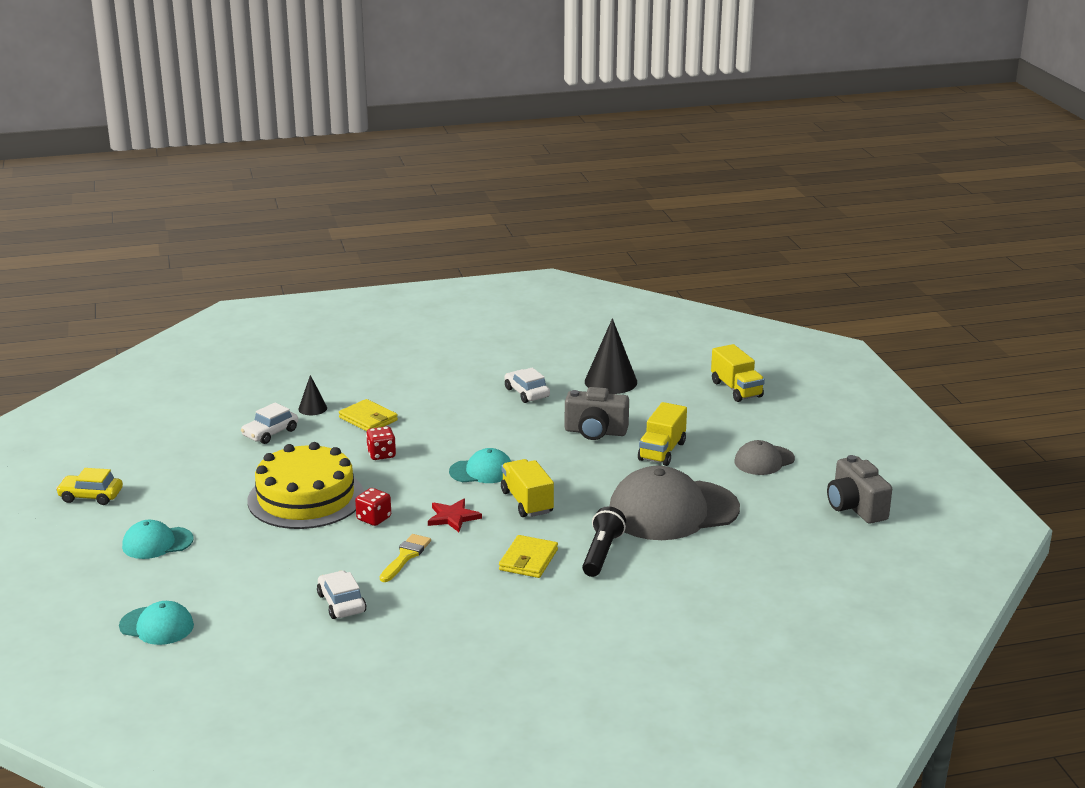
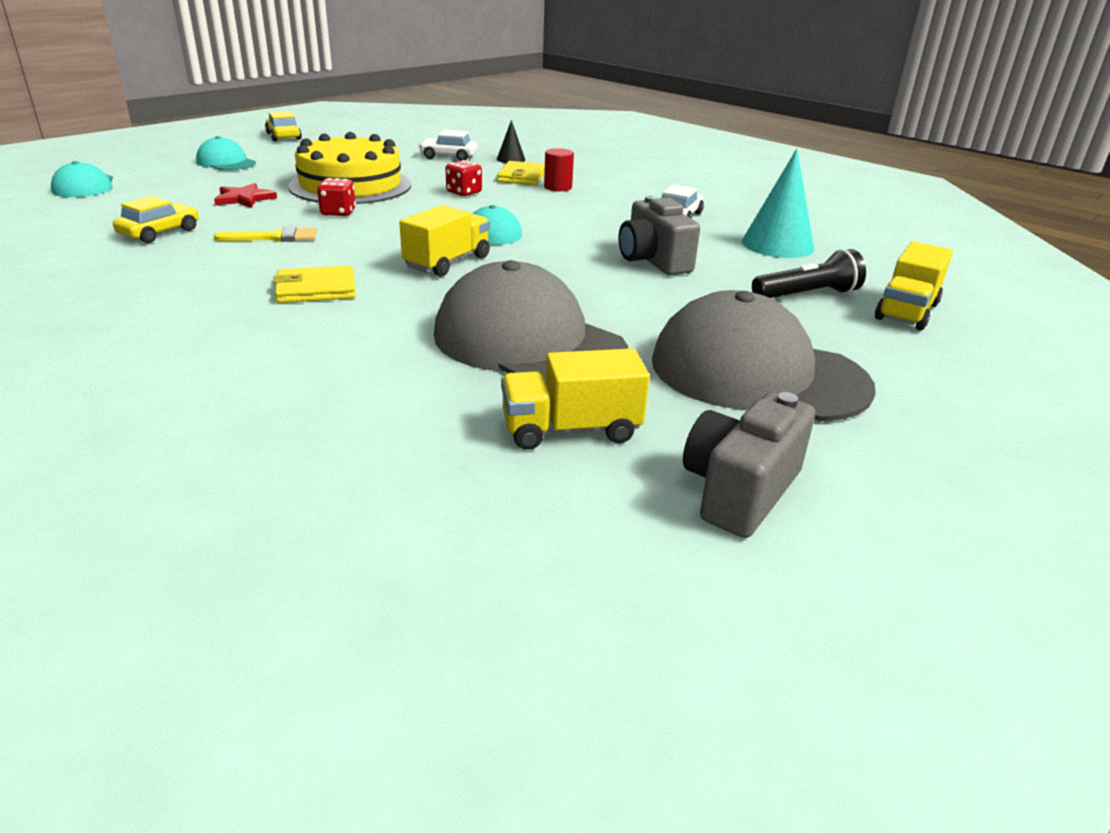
camera: 55 degrees right, 5 degrees up
white car [317,571,366,619] -> yellow car [113,196,199,243]
red star [428,499,482,532] -> red star moved to [214,183,277,208]
black flashlight [582,506,626,577] -> black flashlight moved to [752,249,866,298]
black cone [585,318,637,394] -> turquoise cone [742,149,814,258]
yellow truck [638,402,687,466] -> yellow truck moved to [501,348,650,450]
grey cap [734,440,795,475] -> grey cap [652,290,876,422], size x1.98
none -> red cylinder [544,148,574,191]

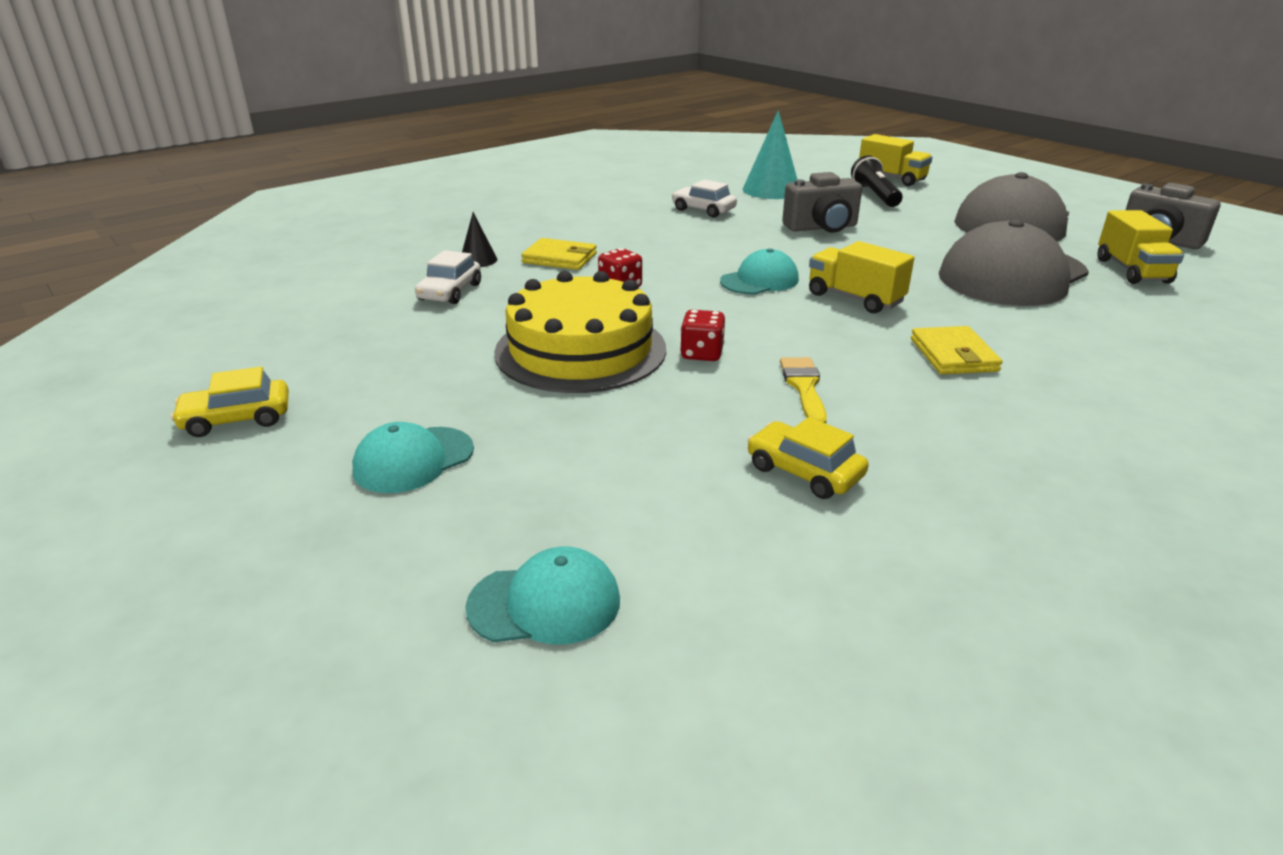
camera: 80 degrees left, 0 degrees up
red star [214,183,277,208] -> none
red cylinder [544,148,574,191] -> none

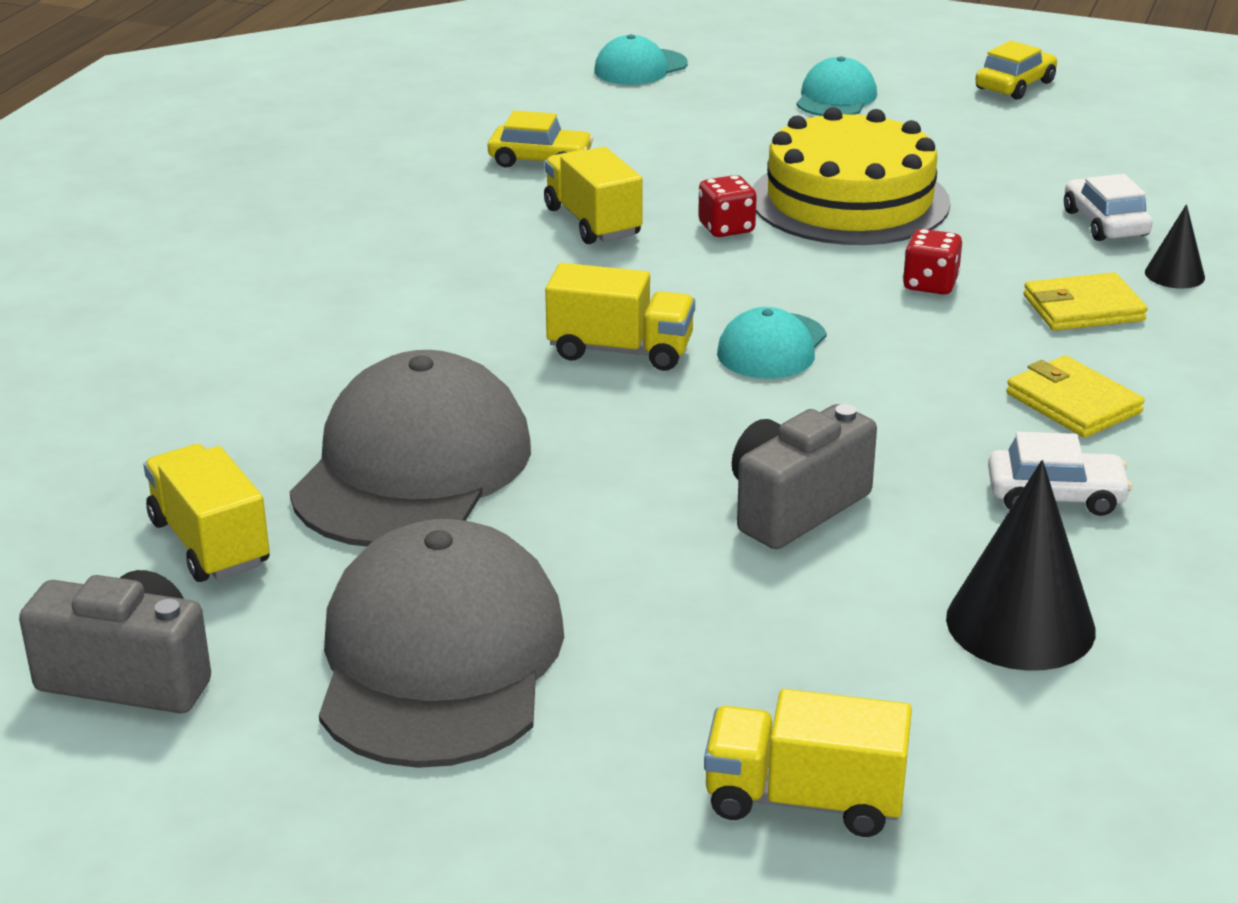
camera: 150 degrees right, 0 degrees up
turquoise cone [743,110,798,199] -> black cone [946,460,1096,671]
yellow brush [780,357,827,424] -> yellow truck [544,147,643,244]
black flashlight [851,155,903,207] -> none
yellow wallet [911,326,1002,374] -> yellow wallet moved to [1006,356,1145,438]

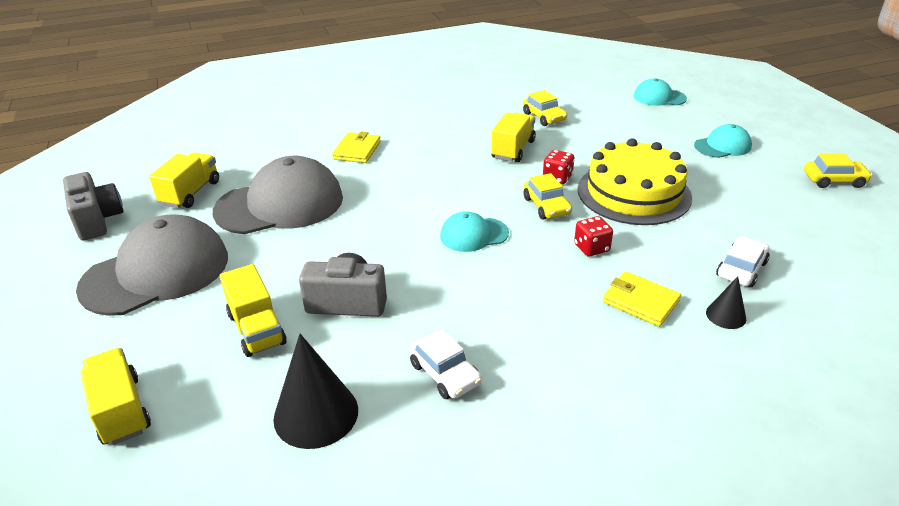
camera: 50 degrees right, 5 degrees up
yellow truck [545,263,695,371] -> yellow truck moved to [220,264,287,357]
yellow wallet [1006,356,1145,438] -> yellow wallet moved to [332,132,381,163]
none -> yellow car [524,173,572,220]

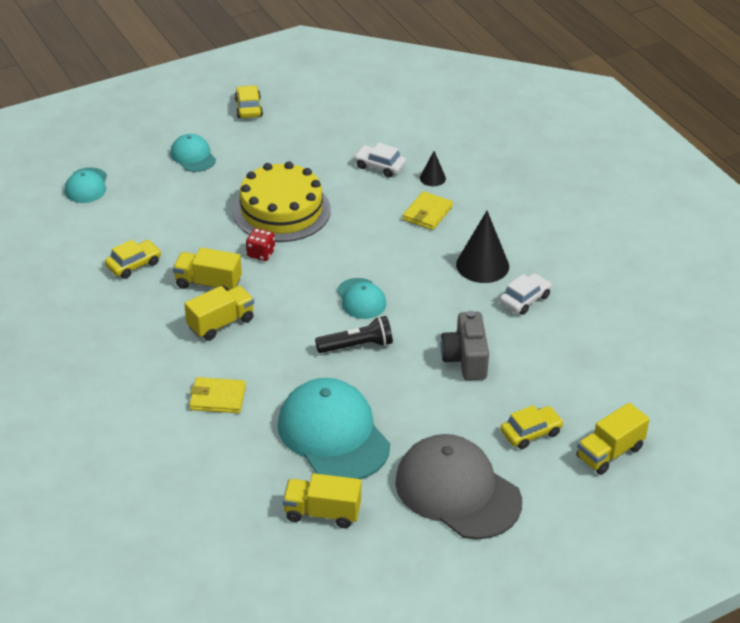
camera: 100 degrees left, 5 degrees up
grey camera [63,172,123,240] -> none
grey cap [213,156,343,234] -> turquoise cap [278,378,390,479]
yellow truck [220,264,287,357] -> yellow truck moved to [184,286,254,341]
black cone [273,334,358,449] -> black cone moved to [456,211,509,283]
yellow car [524,173,572,220] -> yellow car moved to [501,405,564,449]
red dice [574,216,613,256] -> none
none -> black flashlight [315,316,393,353]

